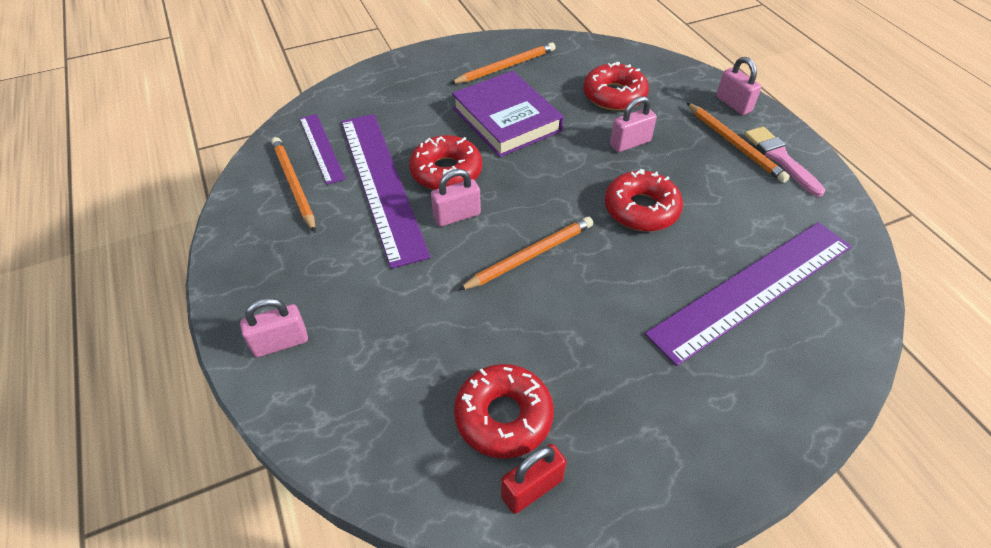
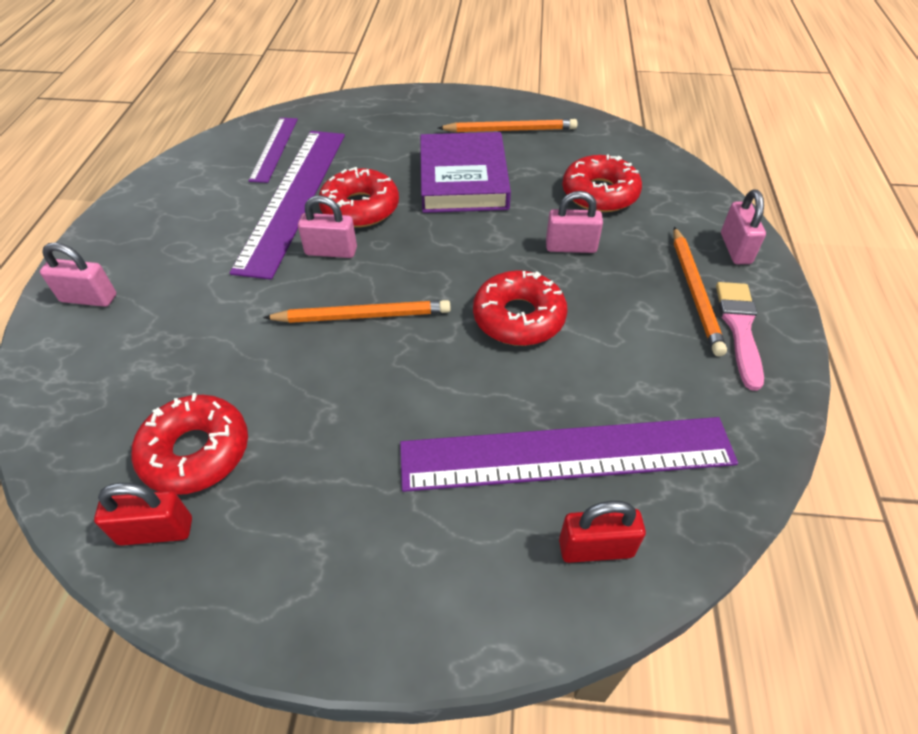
camera: 30 degrees right, 0 degrees up
orange pencil [271,137,316,232] -> none
none -> red padlock [559,501,646,563]

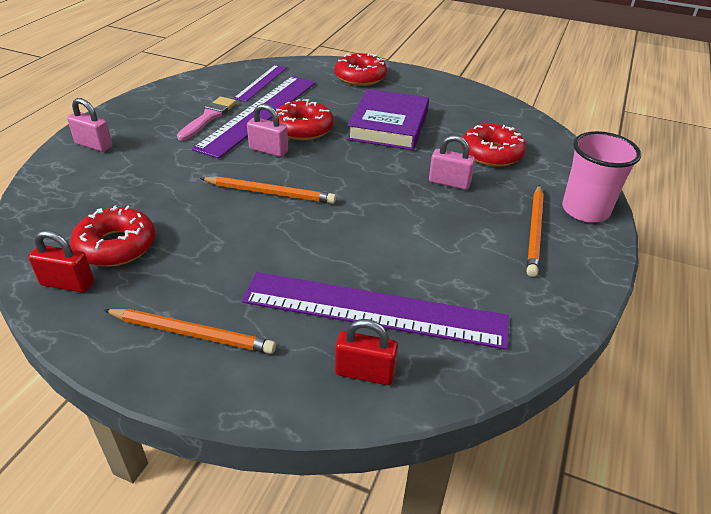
camera: 15 degrees right, 10 degrees down
orange pencil [438,119,578,133] -> orange pencil moved to [104,309,276,354]
red donut [473,270,568,346] -> red donut moved to [334,53,387,86]
pink brush [716,282,764,391] -> pink brush moved to [177,97,237,141]
pink padlock [721,190,766,264] -> pink cup [562,131,641,223]

